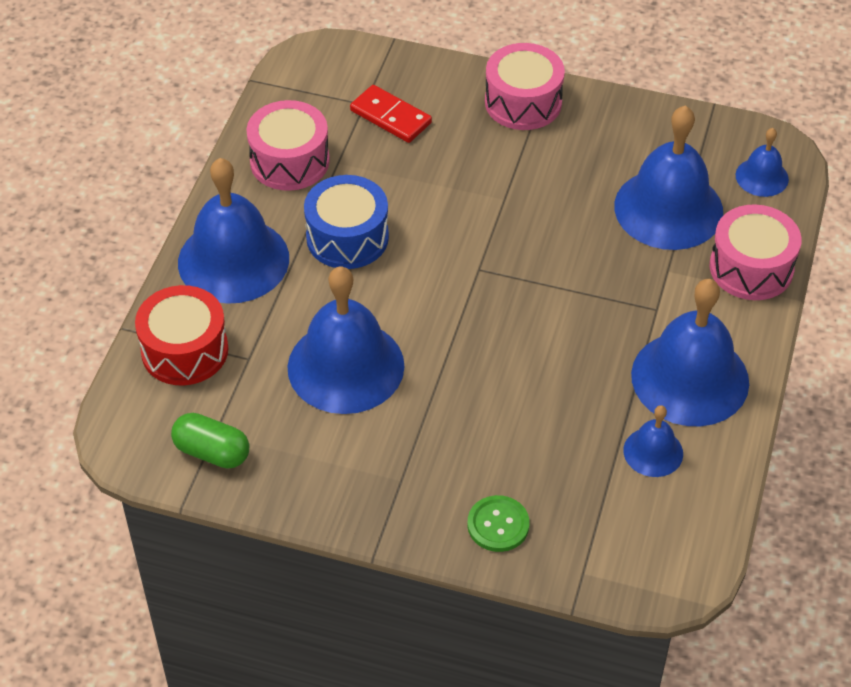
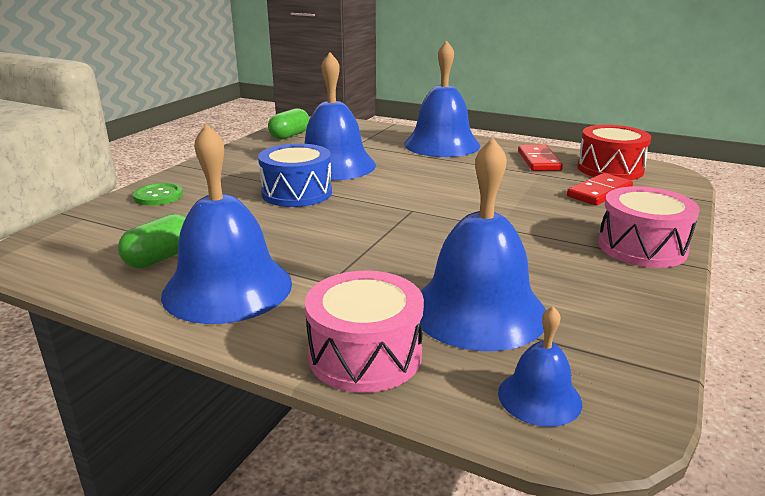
camera: 100 degrees right, 25 degrees down
red drum [135,285,228,385] -> red drum moved to [577,125,651,180]
pink drum [247,100,330,191] -> red domino [518,145,563,171]
blue drum [304,175,389,269] -> blue drum moved to [258,144,332,207]
blue bell [623,405,683,477] -> green capsule [118,214,186,268]

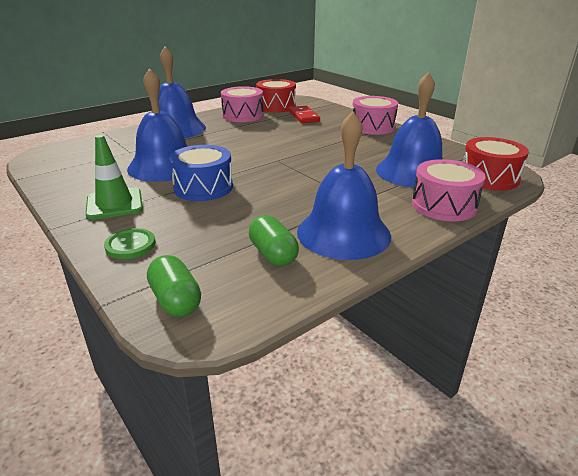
camera: 65 degrees left, 5 degrees up
green capsule [268,108,310,139] -> green capsule moved to [147,255,201,317]
blue bell [498,306,582,427] -> red drum [463,137,529,191]
red domino [518,145,563,171] -> pink drum [221,86,264,122]
none -> green traffic cone [86,135,143,220]

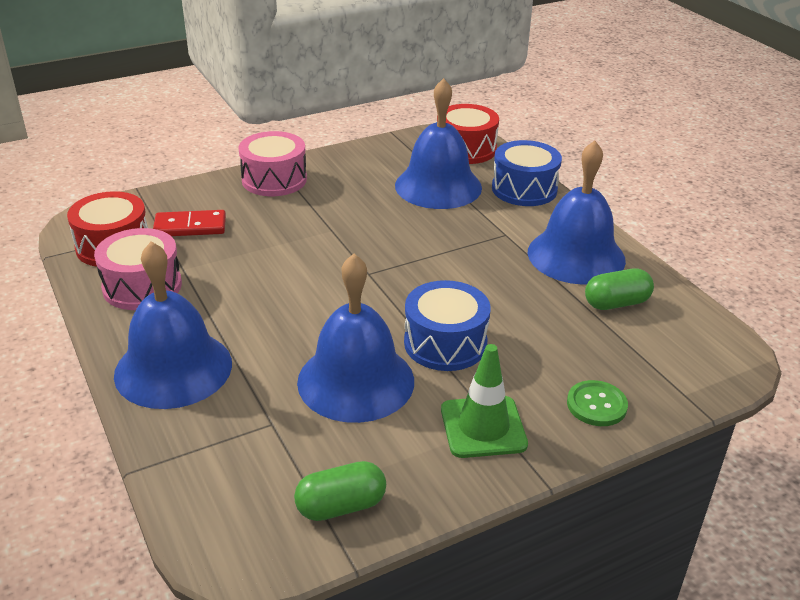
camera: 80 degrees left, 5 degrees up
green capsule [147,255,201,317] -> green capsule moved to [294,461,386,521]
pink drum [412,159,486,221] -> blue drum [492,140,562,206]

